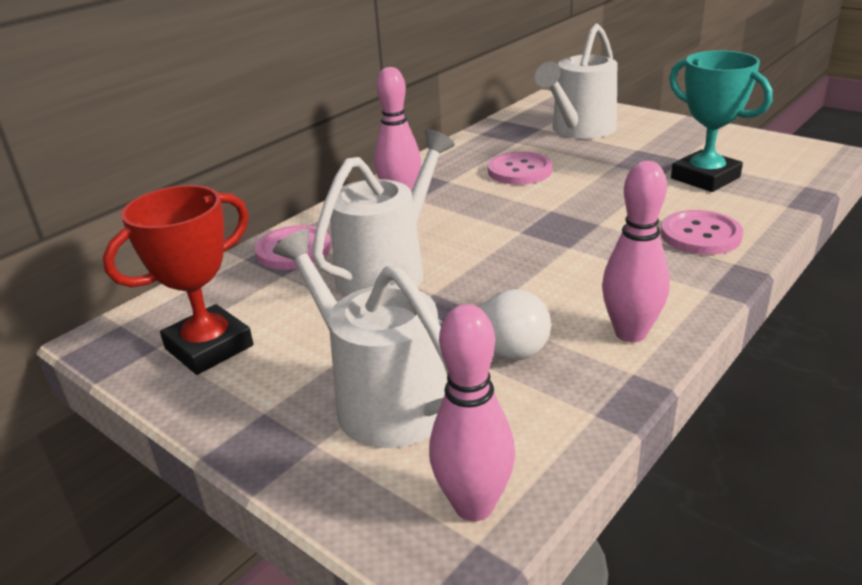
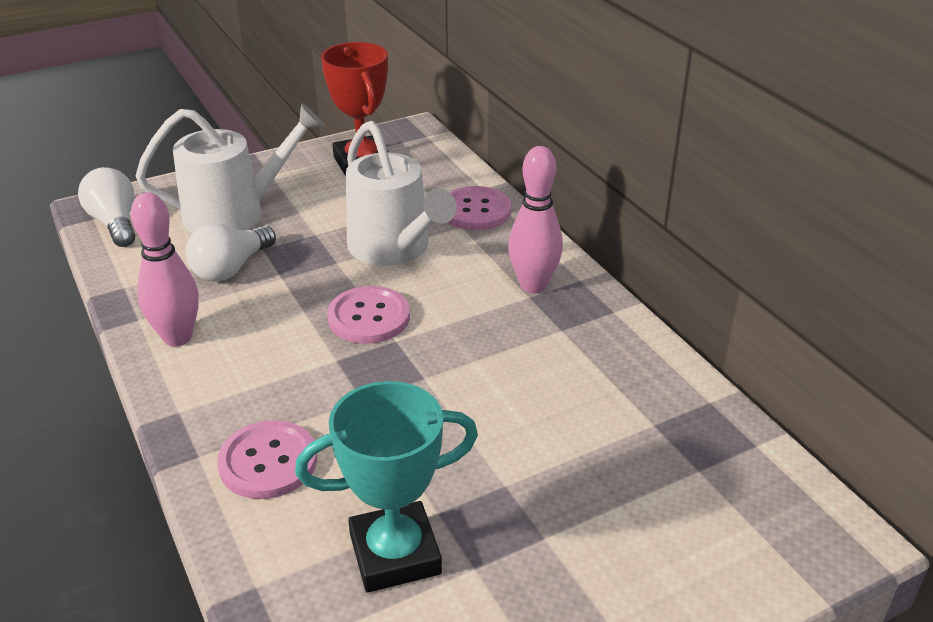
camera: 110 degrees right, 5 degrees up
pink bowling pin [429,304,515,521] -> white light bulb [78,167,135,247]
pink button [488,152,553,185] -> pink button moved to [327,286,410,344]
white watering can [535,24,617,139] -> none

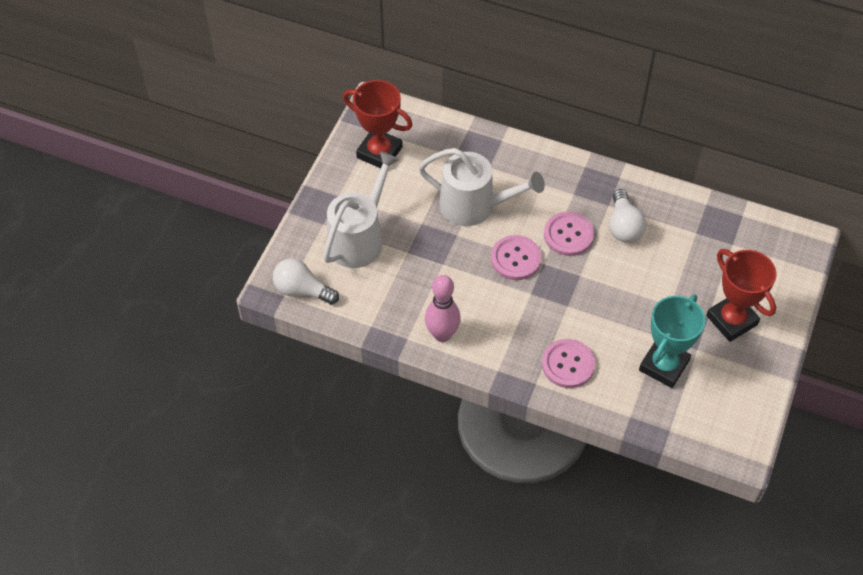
camera: 40 degrees left, 20 degrees up
white light bulb [185,224,276,281] -> white light bulb moved to [609,189,646,243]
pink button [447,186,511,230] -> pink button moved to [544,212,594,256]
pink bowling pin [508,146,563,294] -> none
none -> red trophy [706,249,777,342]

